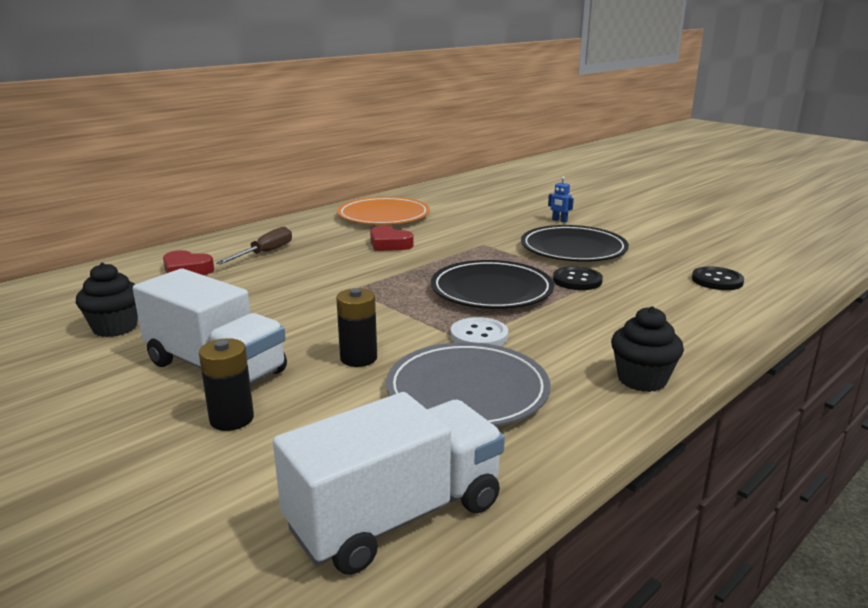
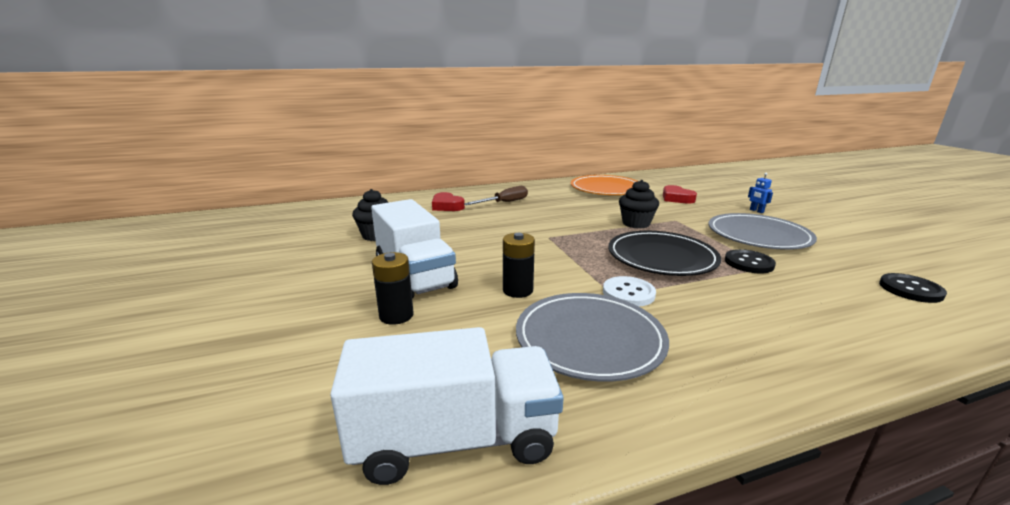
camera: 25 degrees right, 0 degrees up
red heart [370,226,414,251] -> red heart moved to [663,185,697,204]
black plate [521,225,629,262] -> grey plate [708,213,817,250]
black cupcake [611,306,684,392] -> black cupcake moved to [619,180,659,229]

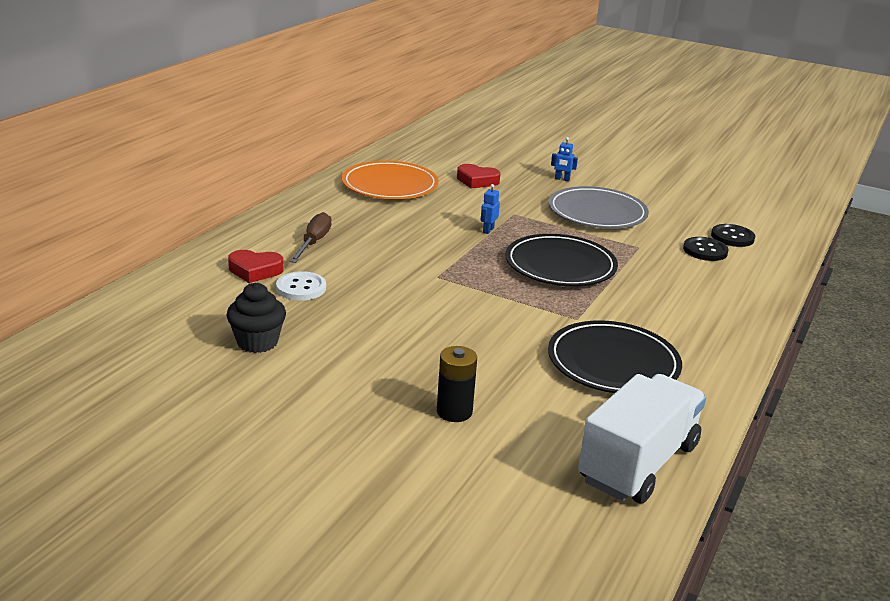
camera: 45 degrees left, 5 degrees up
white truck [371,199,458,298] -> none
black battery [503,233,535,298] -> none
grey plate [516,293,669,382] -> black plate [548,320,682,393]
white button [603,276,656,307] -> white button moved to [276,271,326,300]
black cupcake [619,180,659,229] -> blue robot [481,184,500,234]
black button [725,249,776,273] -> black button moved to [683,237,729,261]

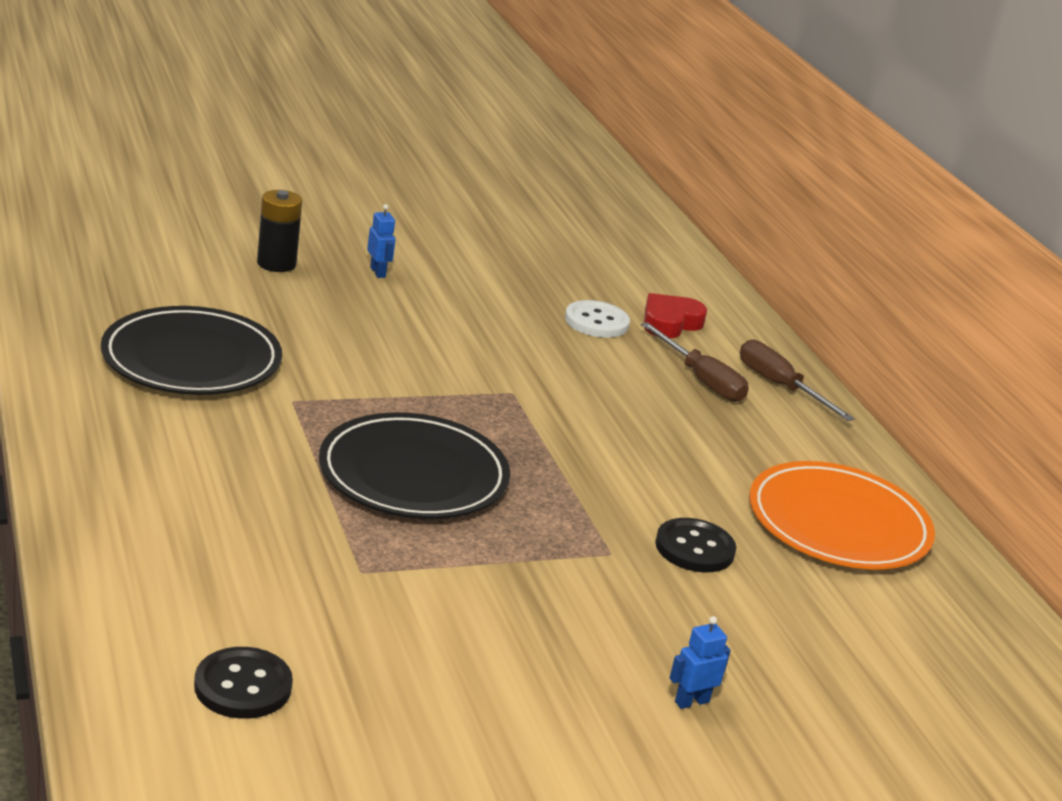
camera: 130 degrees right, 0 degrees up
black cupcake [226,283,286,353] -> none
red heart [457,164,500,188] -> none
blue robot [481,184,500,234] -> blue robot moved to [367,204,396,278]
grey plate [548,186,649,229] -> none
white truck [578,374,706,504] -> none
black button [683,237,729,261] -> black button moved to [655,518,736,573]
none -> brown screwdriver [740,339,855,421]

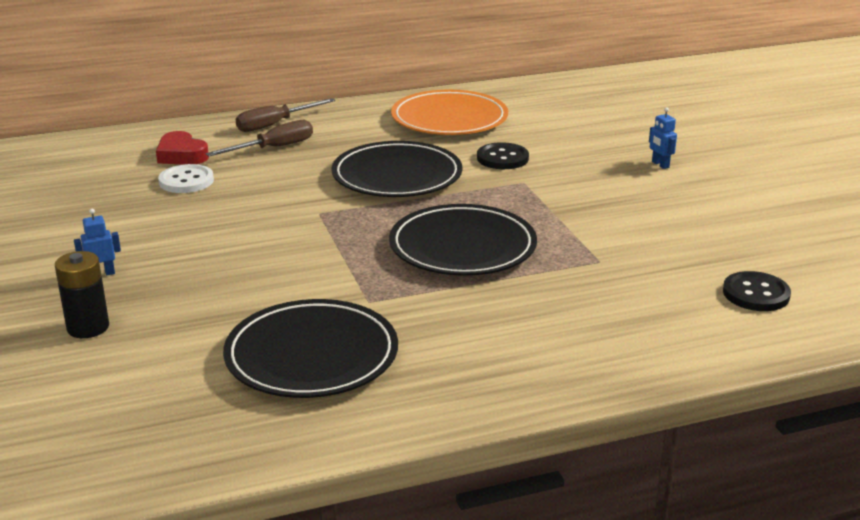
camera: 85 degrees left, 0 degrees up
none -> black plate [331,141,463,197]

